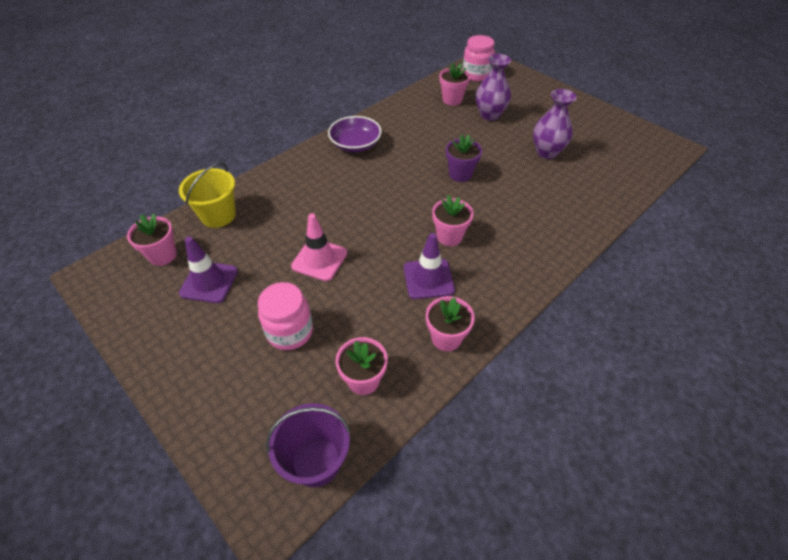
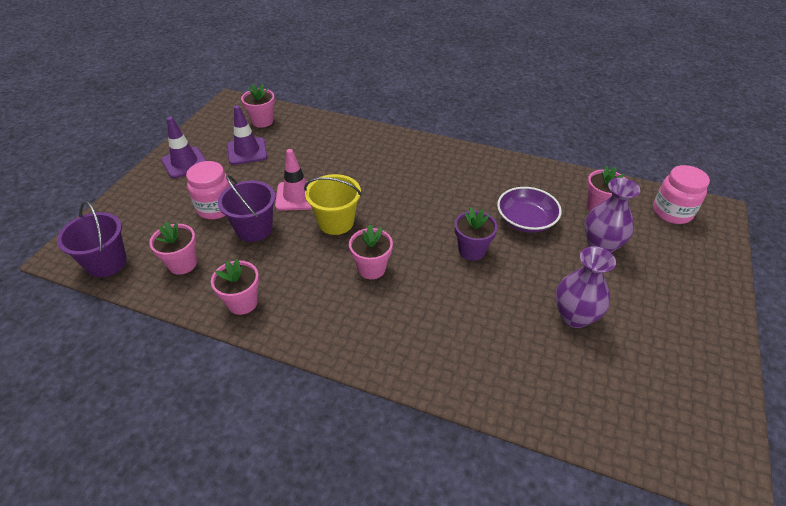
camera: 65 degrees right, 5 degrees down
yellow bucket [179,163,236,228] -> yellow bucket moved to [304,174,362,235]
purple bowl [328,116,382,152] -> purple bowl moved to [497,187,562,233]
purple traffic cone [404,233,455,299] -> purple traffic cone moved to [161,117,206,178]
none -> purple bucket [218,175,276,242]

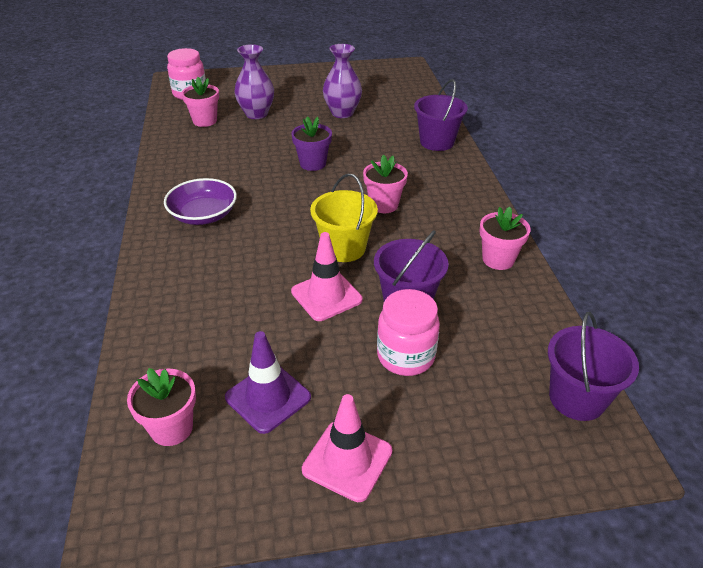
camera: 120 degrees left, 5 degrees down
pink flower pot [149,221,197,275] -> none
purple traffic cone [161,117,206,178] -> pink traffic cone [302,394,392,502]
purple bowl [497,187,562,233] -> purple bowl moved to [164,178,237,225]
none -> purple bucket [414,79,468,151]

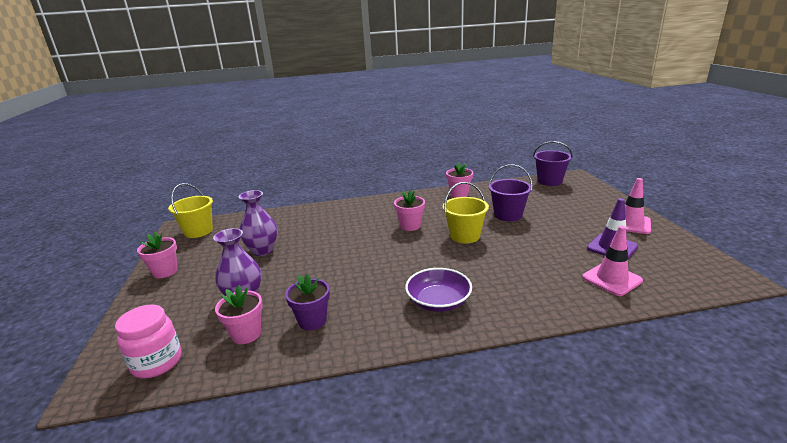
camera: 90 degrees left, 15 degrees down
pink flower pot [127,368,196,446] -> pink flower pot moved to [137,232,178,278]
purple flower pot [291,116,332,171] -> purple flower pot moved to [285,273,330,331]
pink traffic cone [291,232,363,321] -> pink traffic cone moved to [582,226,643,296]
pink jar [377,289,440,376] -> none
purple bucket [414,79,468,151] -> none
none -> yellow bucket [168,183,213,238]

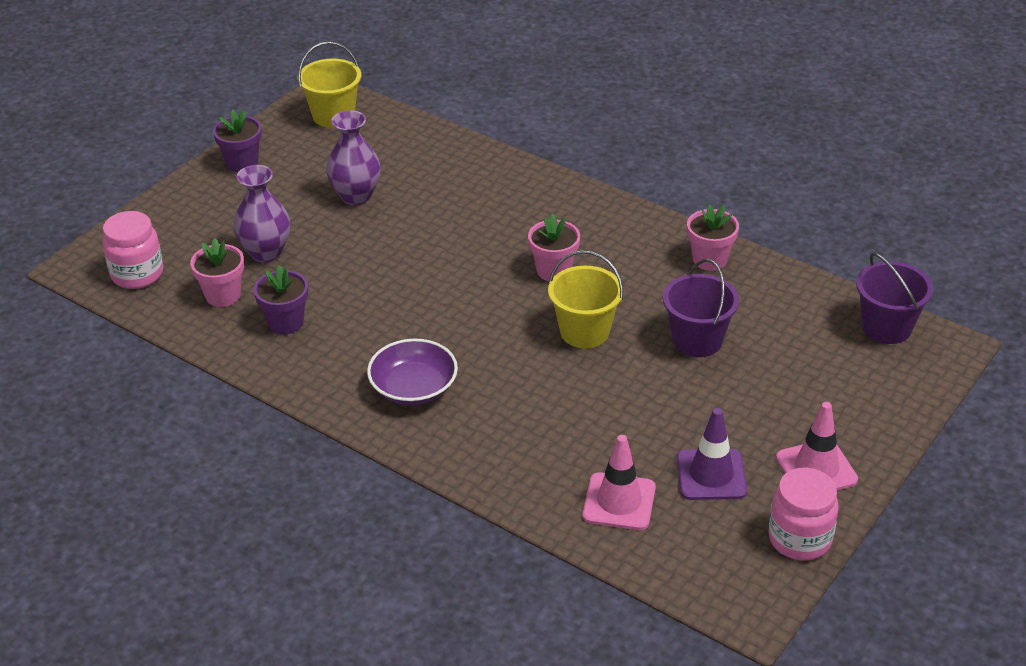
camera: 45 degrees right, 15 degrees up
pink flower pot [137,232,178,278] -> purple flower pot [213,110,262,172]
none -> pink jar [768,467,839,560]

